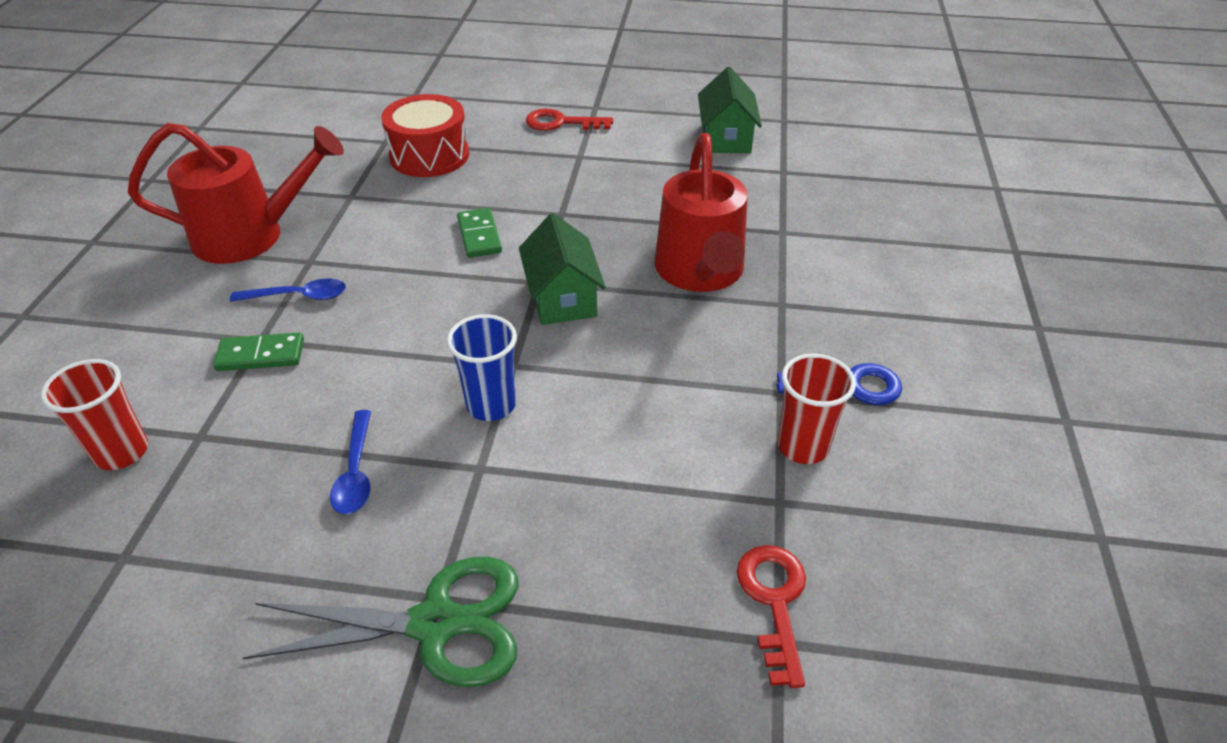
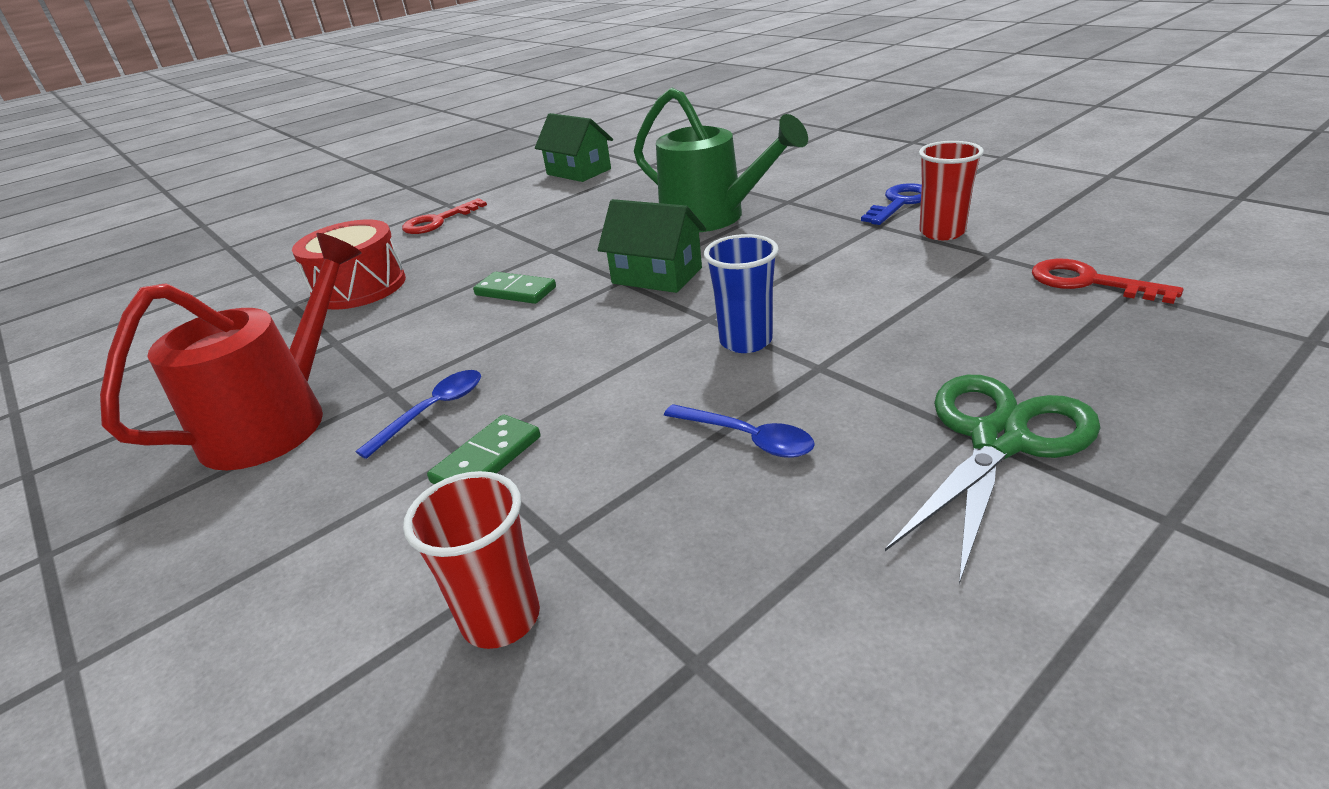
camera: 45 degrees left, 10 degrees down
red watering can [655,133,748,292] -> green watering can [634,88,808,232]

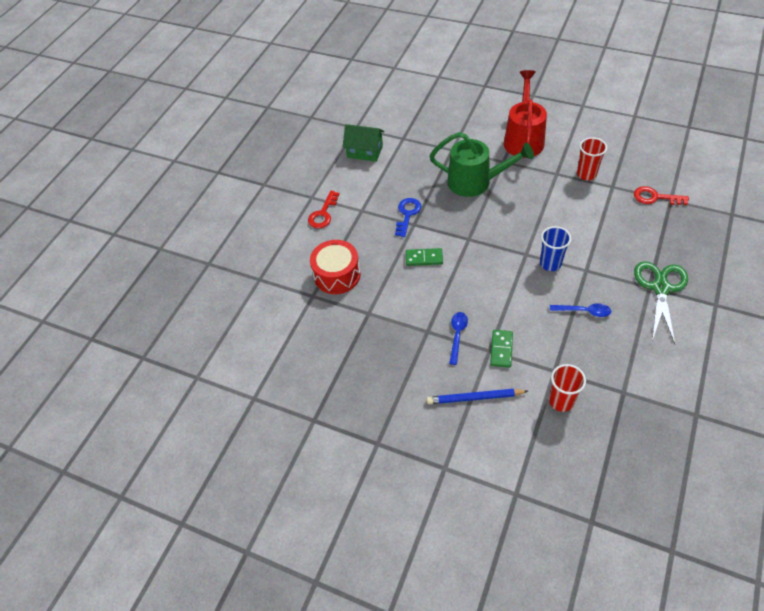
camera: 25 degrees left, 20 degrees up
red watering can [100,233,362,470] -> red watering can moved to [504,70,547,158]
green house [598,199,706,293] -> none
blue key [861,183,922,225] -> blue key moved to [395,198,422,237]
none -> blue pencil [427,389,528,404]

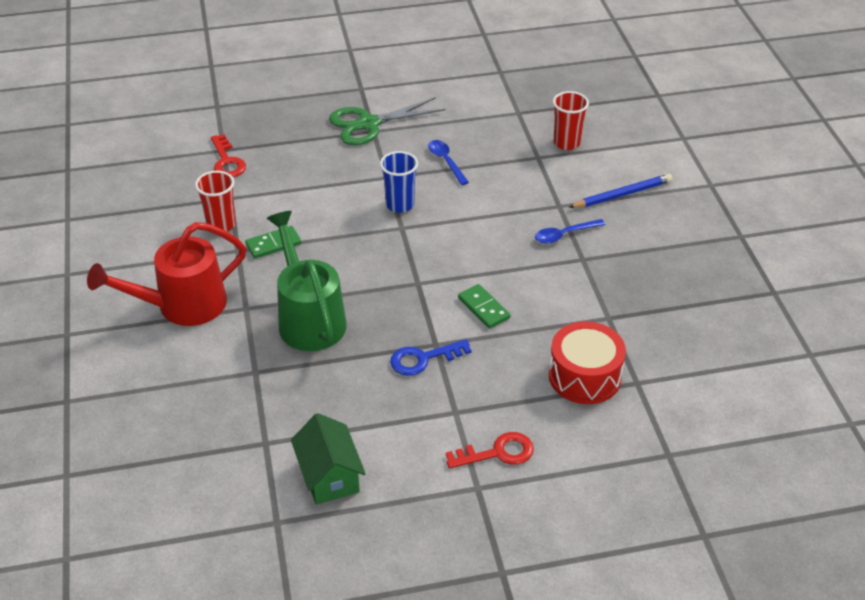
camera: 130 degrees left, 10 degrees down
blue pencil [427,389,528,404] -> blue pencil turned 75 degrees counterclockwise [569,174,673,208]
green domino [490,330,513,368] -> green domino moved to [245,226,301,259]

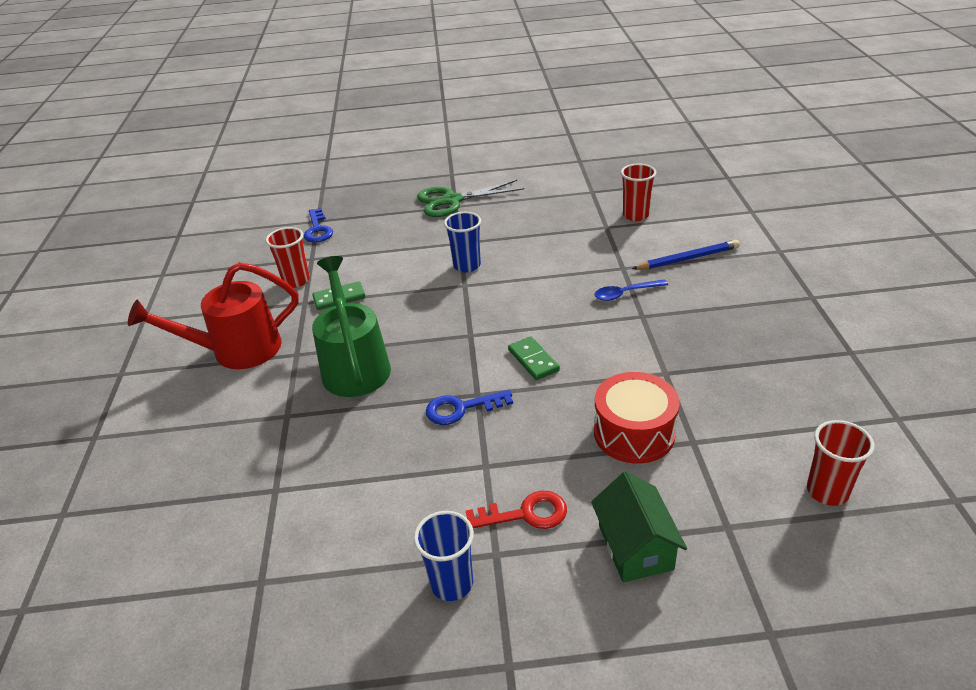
camera: 10 degrees right, 5 degrees down
red key [211,134,246,177] -> blue key [304,208,333,243]
green house [291,413,366,505] -> green house moved to [591,471,687,582]
blue spoon [428,140,469,185] -> none
none -> blue cup [414,511,474,601]
none -> red cup [807,420,875,506]

